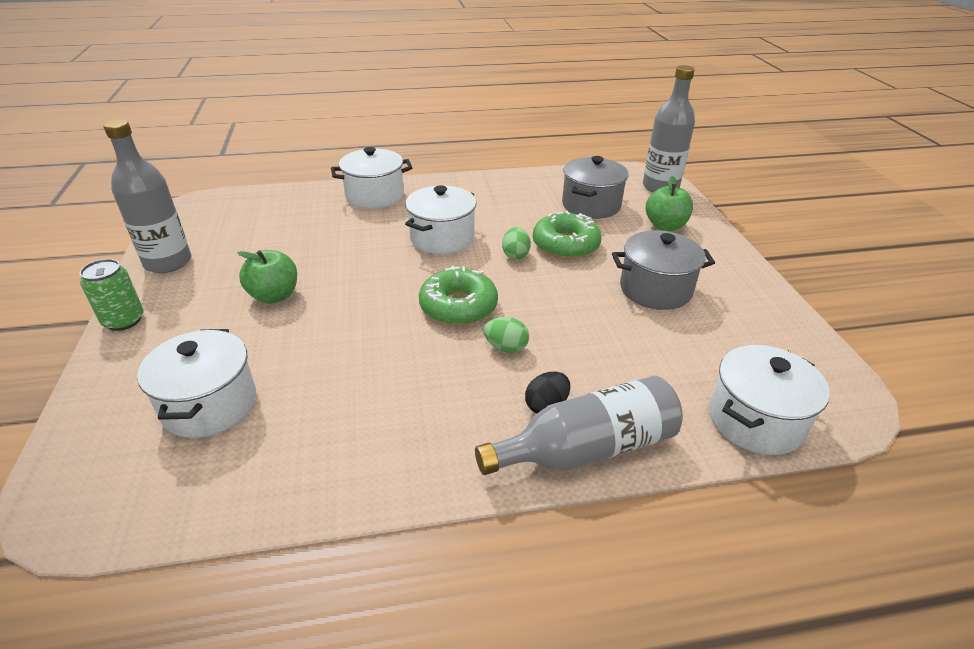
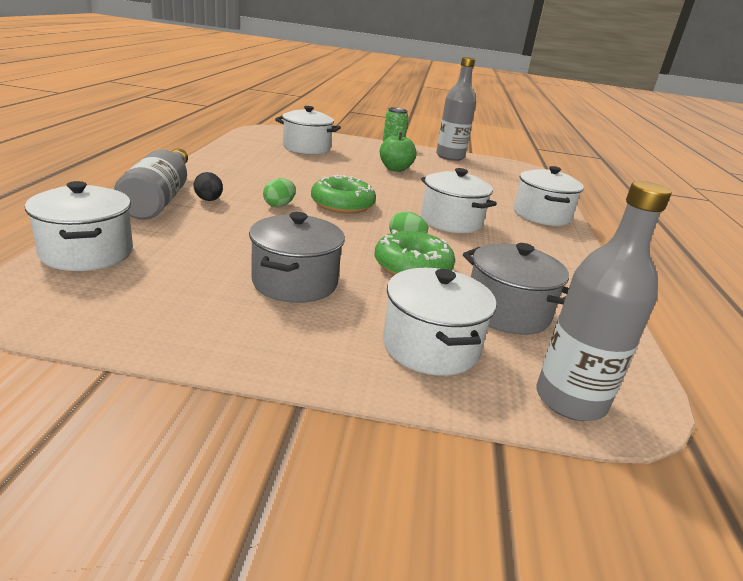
camera: 105 degrees right, 10 degrees down
green apple [646,176,693,231] -> white pot [383,268,496,376]

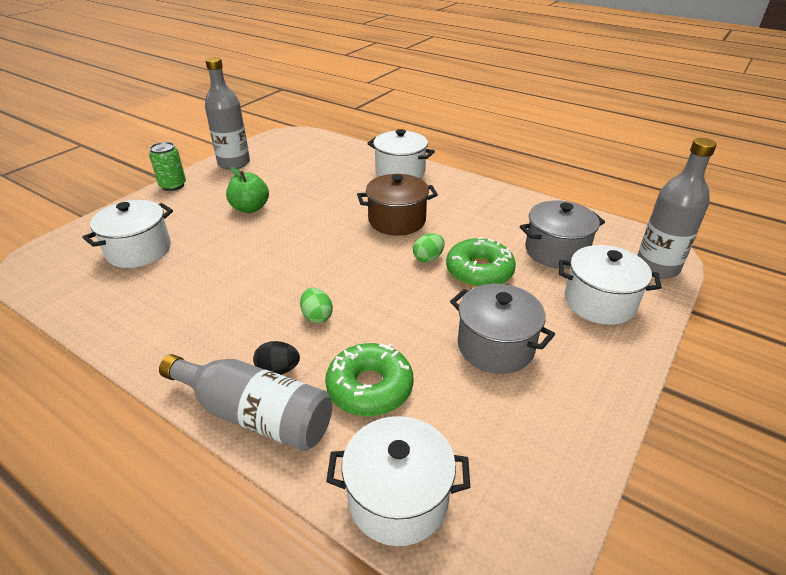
camera: 60 degrees left, 10 degrees up
green donut [311,175,376,214] -> green donut moved to [325,343,414,416]
white pot [421,168,497,233] -> brown pot [357,174,438,236]

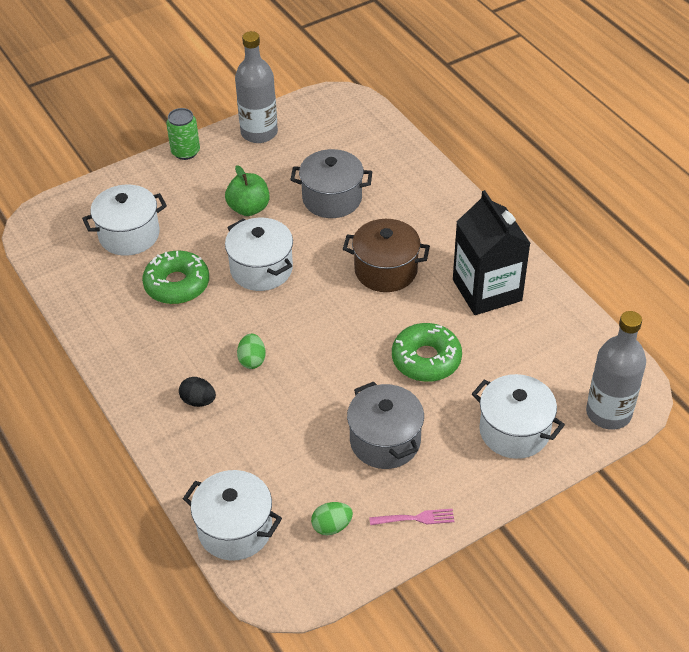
camera: 25 degrees right, 10 degrees up
grey bottle [159,354,332,451] -> none
green donut [325,343,414,416] -> green donut moved to [142,251,209,304]
white pot [367,129,435,178] -> white pot moved to [225,218,293,291]
green egg [413,233,445,263] -> green egg moved to [311,502,353,535]
grey pot [520,200,605,269] -> grey pot moved to [290,149,372,218]
none -> pink fork [369,509,455,525]
none -> black carton [453,190,531,315]

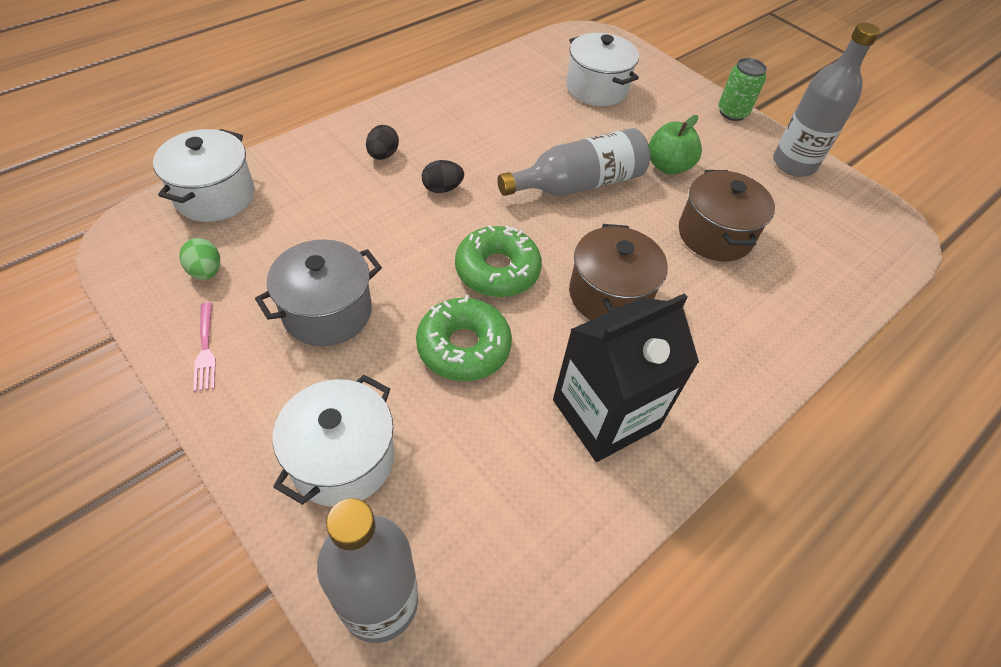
camera: 75 degrees right, 5 degrees up
green donut [142,251,209,304] -> green donut moved to [455,225,542,297]
white pot [225,218,293,291] -> grey bottle [497,128,650,196]
green egg [237,334,266,369] -> black egg [422,160,464,193]
grey pot [290,149,372,218] -> brown pot [679,170,775,262]

